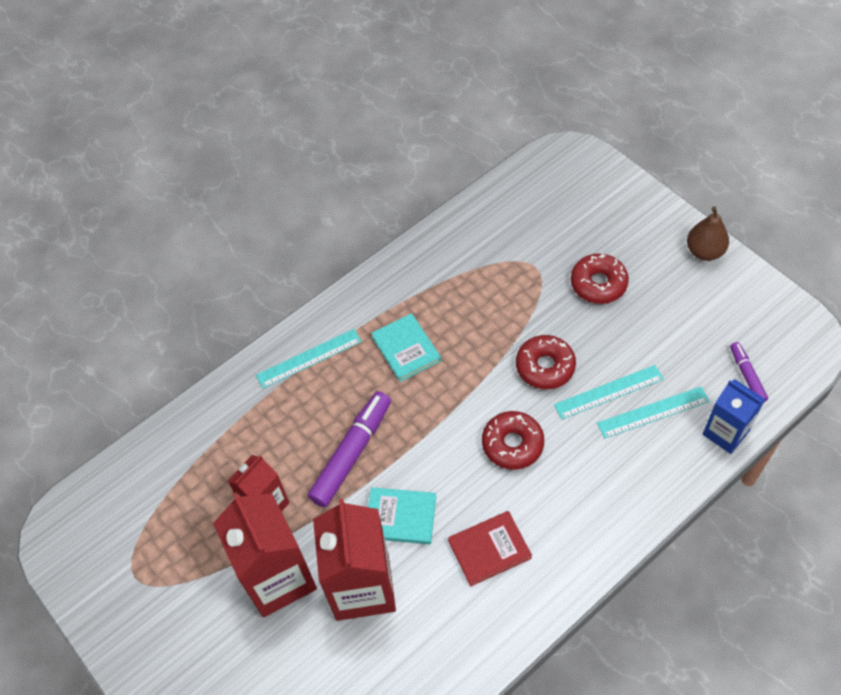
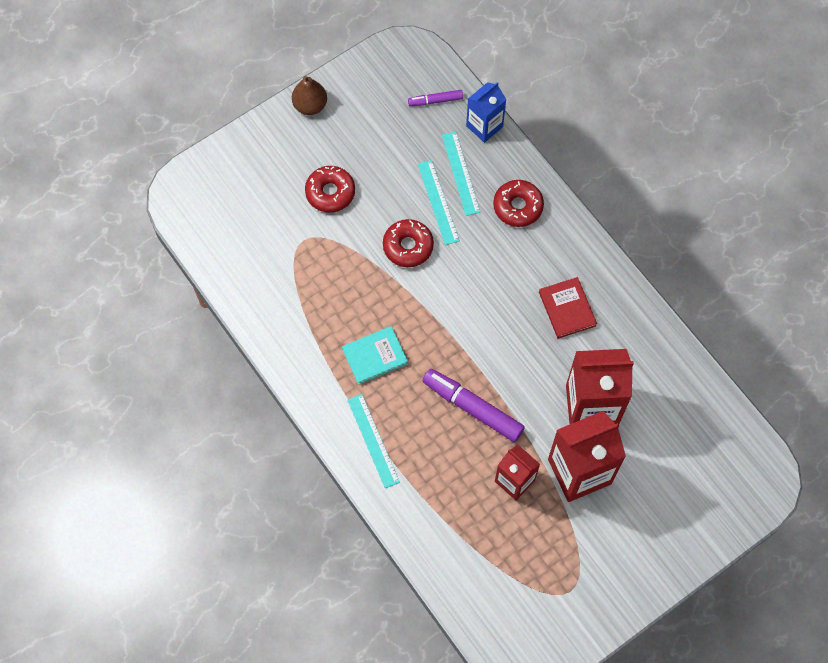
camera: 90 degrees left, 10 degrees up
turquoise book [368,487,436,544] -> none
red donut [482,411,544,470] -> red donut moved to [493,180,544,227]

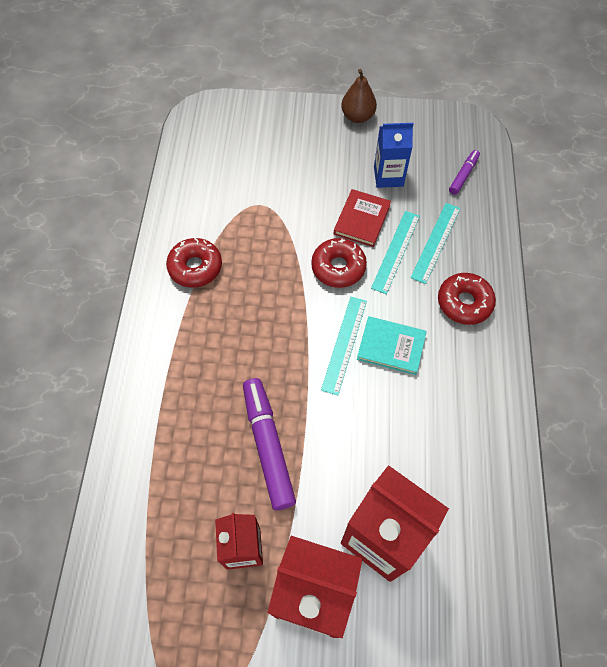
camera: 40 degrees right, 5 degrees down
red donut [305,166,355,213] -> red donut moved to [166,238,222,288]
turquoise book [342,326,408,385] -> turquoise book moved to [357,316,427,375]
turquoise ruler [347,394,400,488] -> turquoise ruler moved to [321,297,367,395]
purple marker [408,90,463,106] -> purple marker turned 90 degrees clockwise [449,150,480,195]
blue carton [466,82,506,143] -> blue carton moved to [374,123,413,188]
red book [539,277,597,339] -> red book moved to [334,189,391,247]

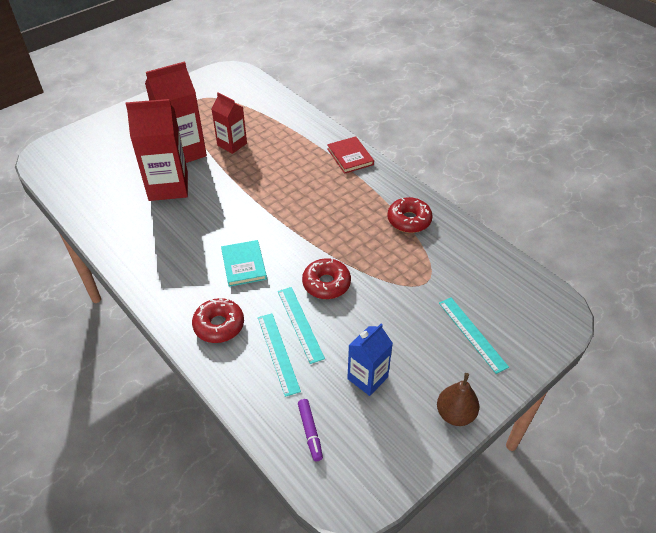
camera: 135 degrees right, 15 degrees down
purple marker [243,378,296,510] -> none
turquoise ruler [321,297,367,395] -> turquoise ruler moved to [439,298,509,374]
red book [334,189,391,247] -> red book moved to [327,136,374,174]
turquoise book [357,316,427,375] -> turquoise book turned 75 degrees counterclockwise [221,240,267,287]

